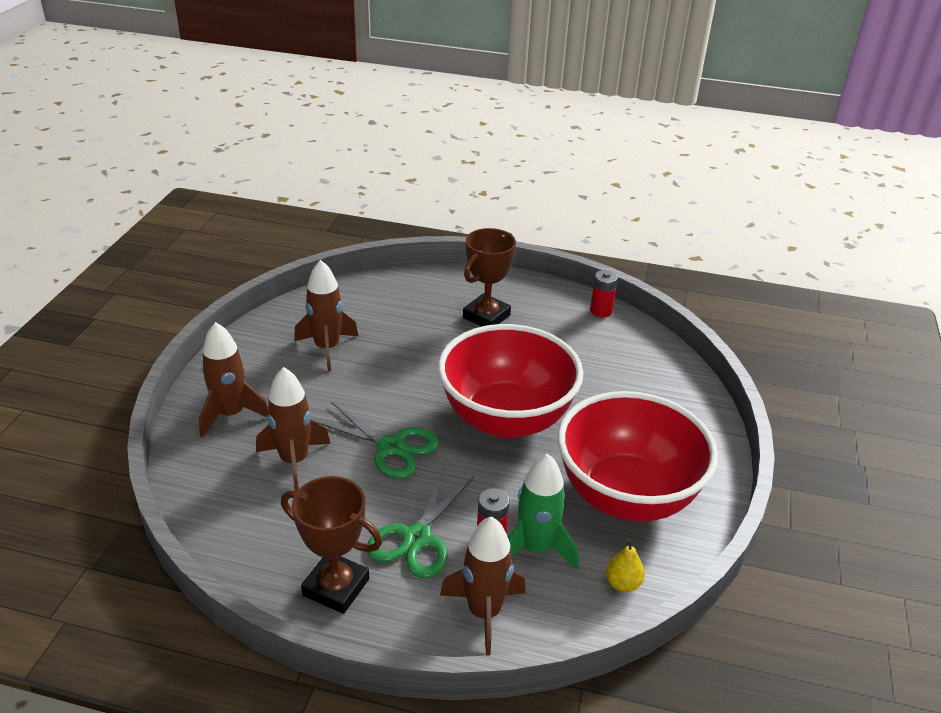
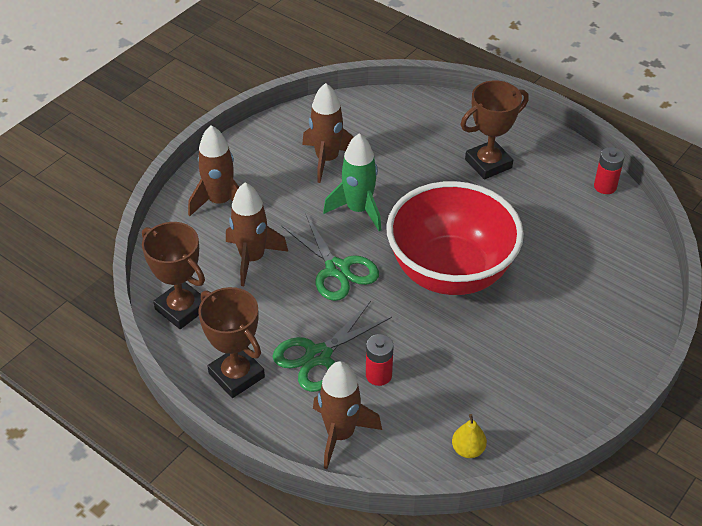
camera: 25 degrees right, 10 degrees up
green rocket [508,453,579,569] -> green rocket moved to [323,133,381,231]
red bowl [557,391,718,521] -> none
none -> brown trophy [142,222,205,329]

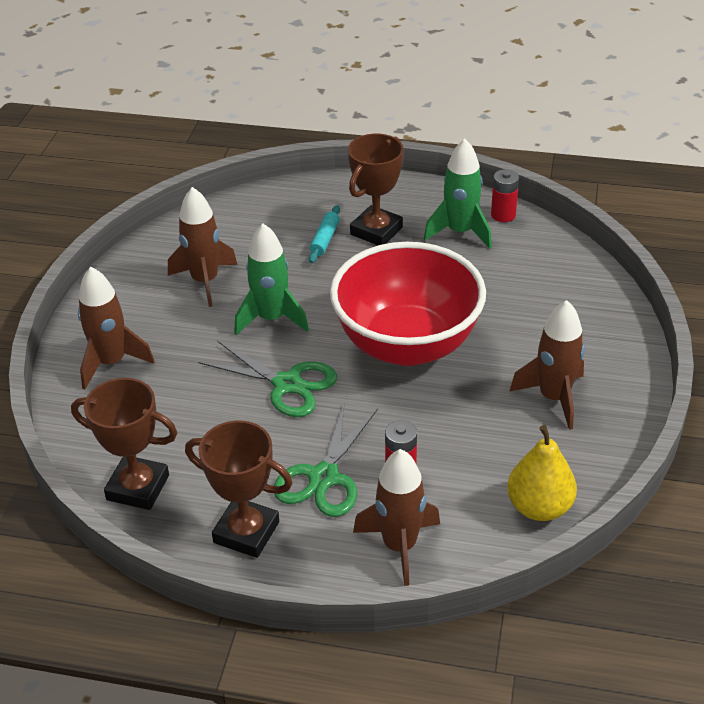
camera: 25 degrees left, 5 degrees down
brown rocket [226,183,288,286] -> brown rocket moved to [509,300,585,430]
yellow pear [452,414,487,458] -> yellow pear [507,425,577,521], size x1.72
none -> turquoise rolling pin [309,205,340,263]
none -> green rocket [424,139,492,249]

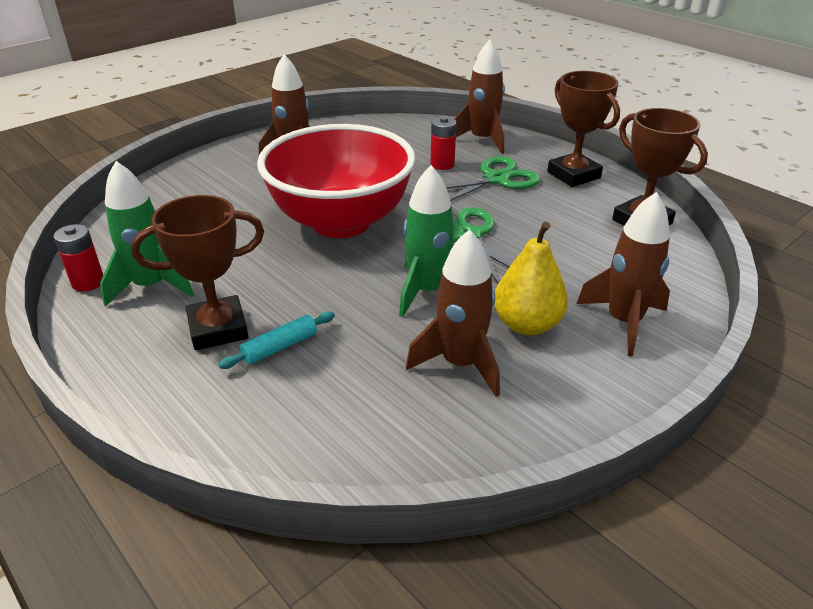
camera: 145 degrees left, 5 degrees down
yellow pear [507,425,577,521] -> yellow pear moved to [494,222,568,335]

